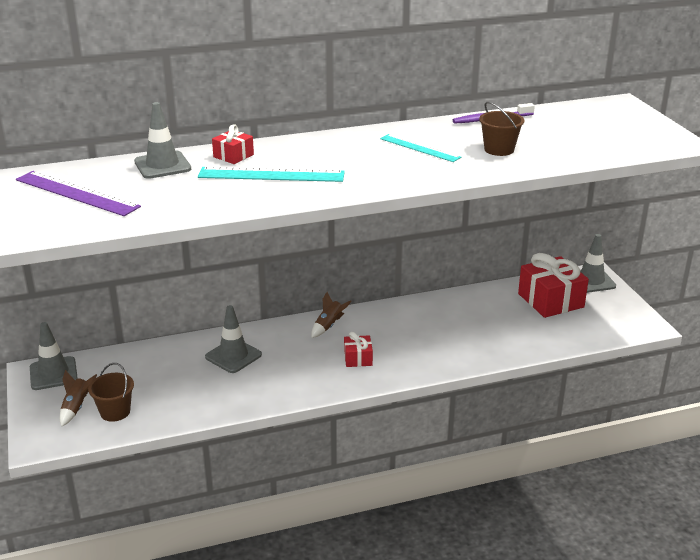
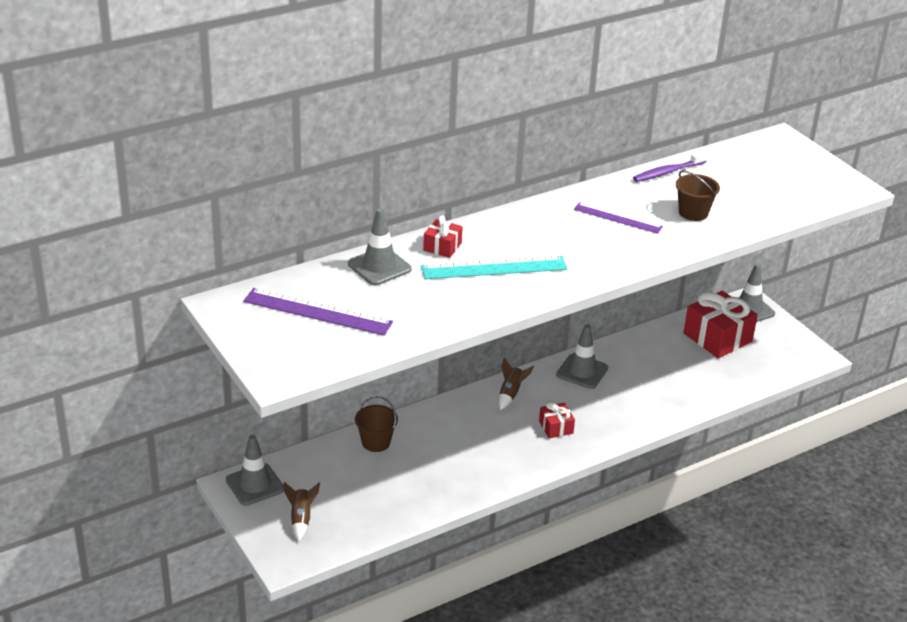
camera: 15 degrees left, 5 degrees up
brown bucket [88,363,134,422] -> brown bucket moved to [355,396,398,452]
grey traffic cone [205,305,262,373] -> grey traffic cone moved to [556,324,608,389]
turquoise ruler [380,134,461,162] -> purple ruler [574,202,663,234]

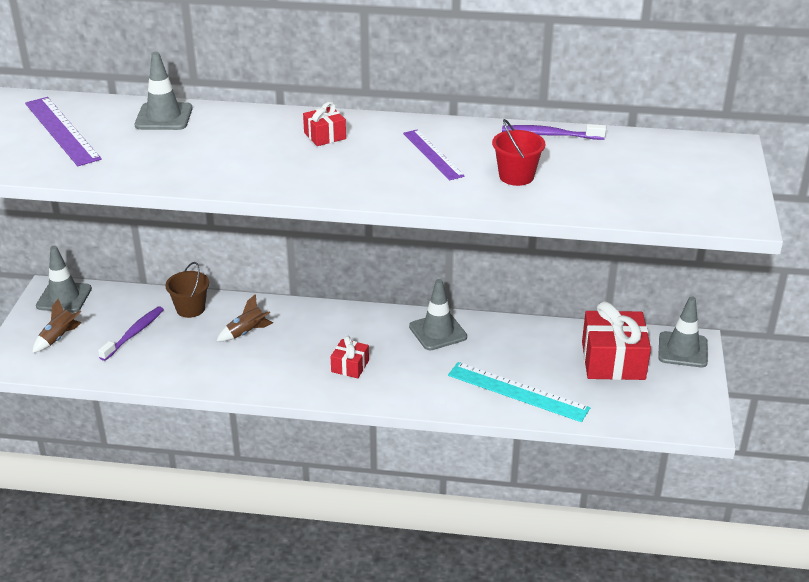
camera: 40 degrees right, 0 degrees up
turquoise ruler [421,256,567,279] -> turquoise ruler moved to [448,362,590,422]
red gift [423,215,463,258] -> red gift moved to [303,102,346,146]
brown rocket [499,358,534,410] -> brown rocket moved to [216,294,273,341]
brown bucket [676,170,720,221] -> red bucket [492,119,545,186]
none -> purple toothbrush [98,306,164,361]

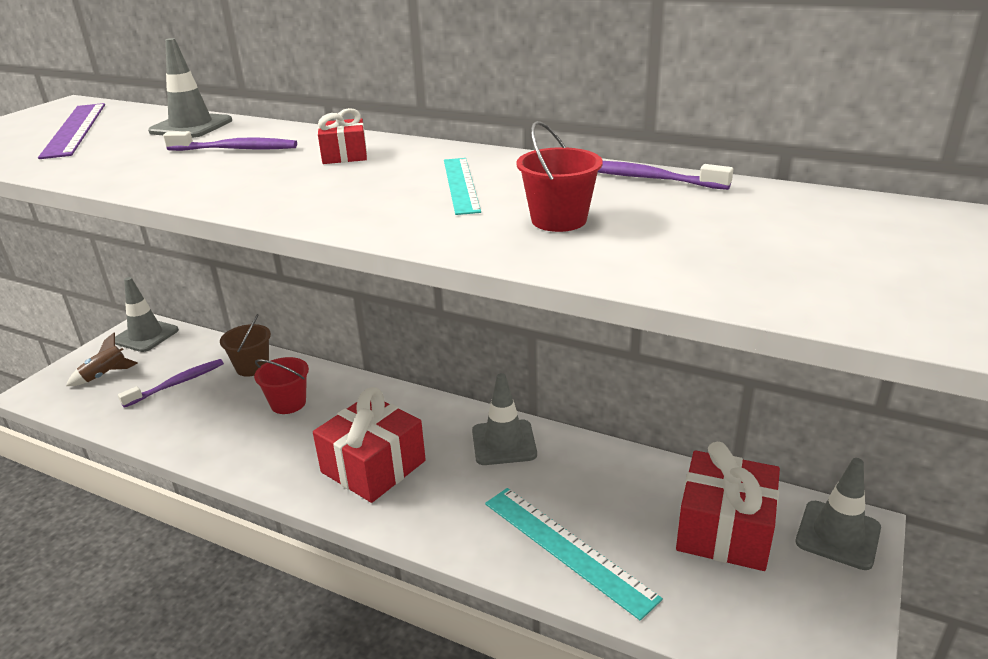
camera: 20 degrees right, 5 degrees down
brown rocket [216,294,273,341] -> red bucket [254,357,309,414]
red gift [331,336,369,378] -> red gift [313,387,426,503], size x1.98
purple ruler [403,129,465,180] -> turquoise ruler [444,158,481,215]
none -> purple toothbrush [163,131,297,151]

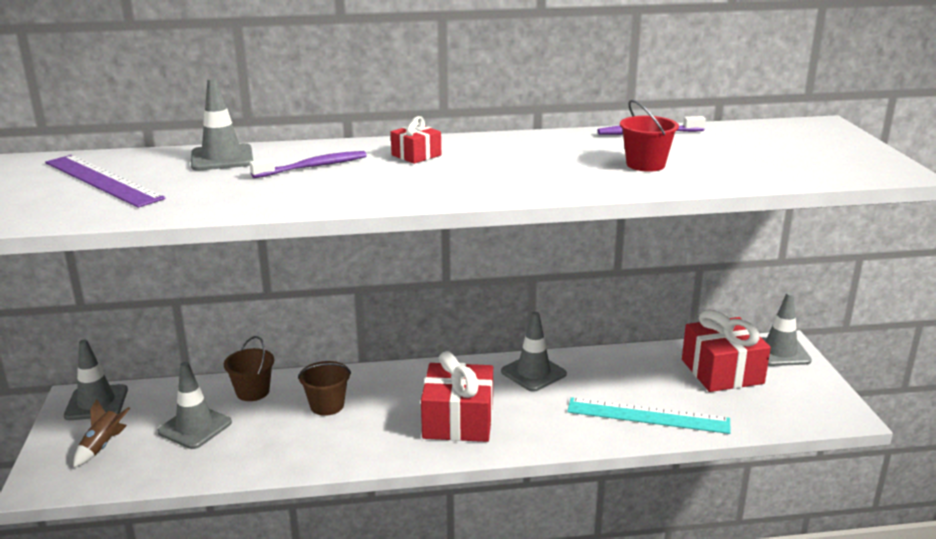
camera: 35 degrees left, 5 degrees down
purple toothbrush [118,359,224,408] -> grey traffic cone [157,362,232,449]
red bucket [254,357,309,414] -> brown bucket [298,361,351,416]
turquoise ruler [444,158,481,215] -> none

